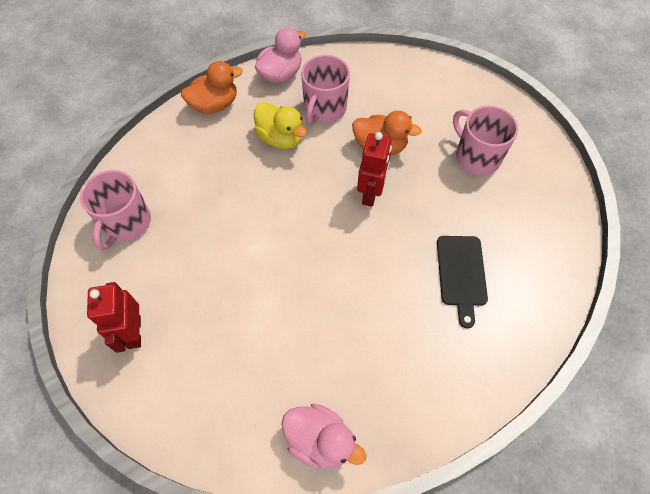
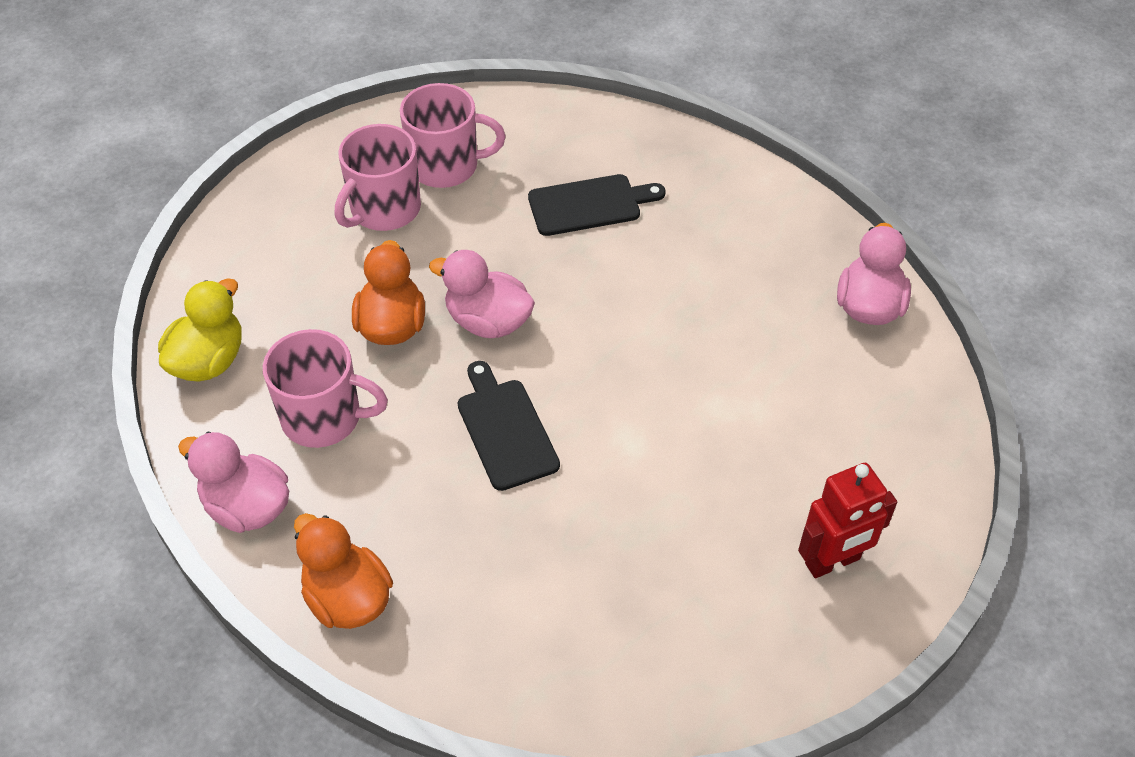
camera: 105 degrees left, 10 degrees down
pink mug [80,170,151,250] -> pink mug moved to [400,83,506,188]
yellow duck [254,102,307,149] -> yellow duck moved to [158,278,242,382]
red robot [357,132,392,207] -> pink duck [429,250,535,338]
none -> black cutting board [458,361,560,491]

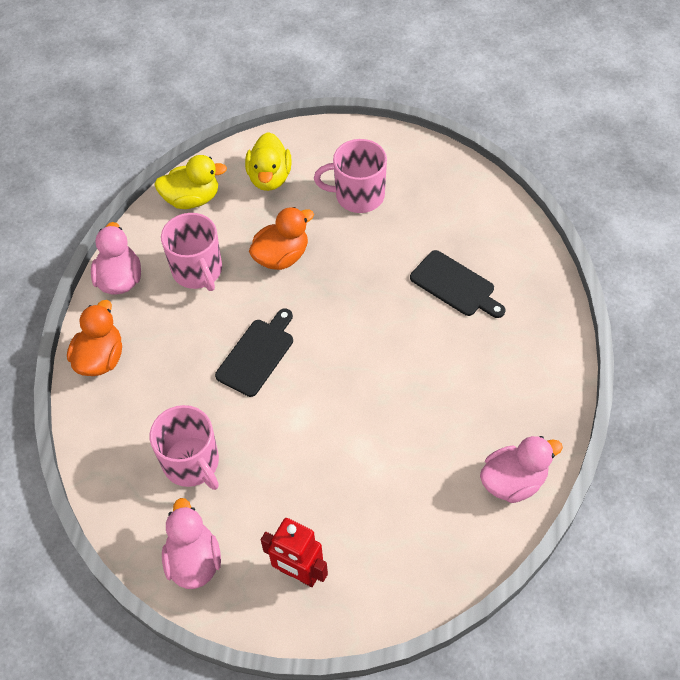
camera: 55 degrees right, 5 degrees up
pink mug [400,83,506,188] -> pink mug moved to [150,405,219,490]
pink duck [429,250,535,338] -> pink duck moved to [162,498,221,589]
none -> yellow duck [245,132,292,191]

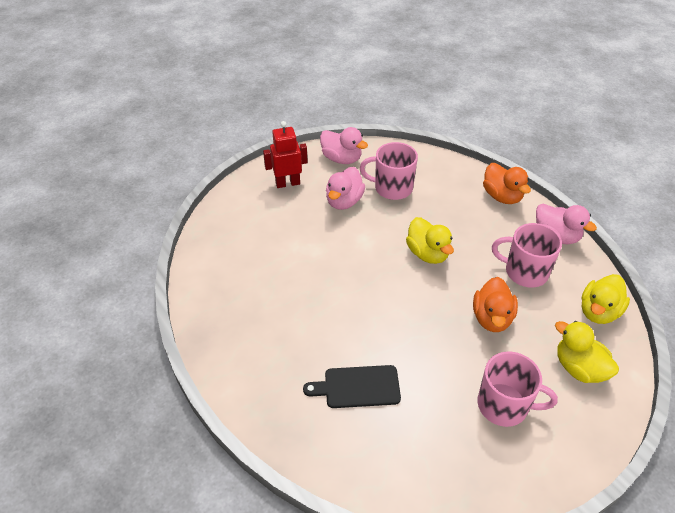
camera: 135 degrees right, 10 degrees down
black cutting board [215,308,293,397] -> yellow duck [406,217,454,264]
pink mug [314,139,387,213] -> pink mug turned 60 degrees clockwise [477,352,558,427]
pink duck [480,436,563,503] -> pink duck moved to [326,167,365,210]

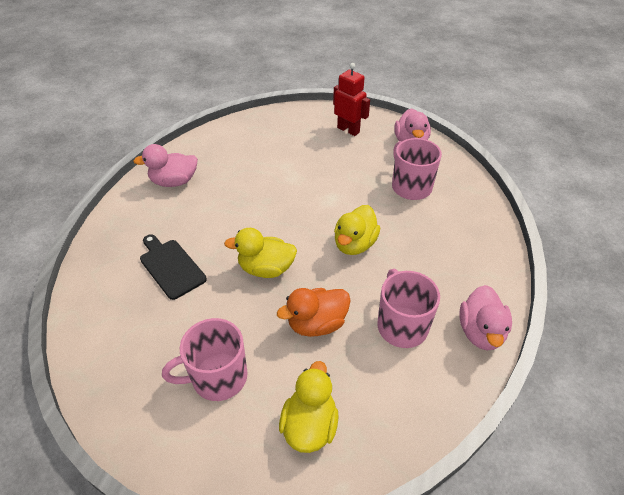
camera: 55 degrees right, 0 degrees up
pink duck [326,167,365,210] -> pink duck moved to [133,144,198,187]
pink mug [477,352,558,427] -> pink mug turned 90 degrees clockwise [162,318,248,401]
orange duck [483,163,531,204] -> none
yellow duck [581,274,630,324] -> yellow duck moved to [224,228,297,278]

